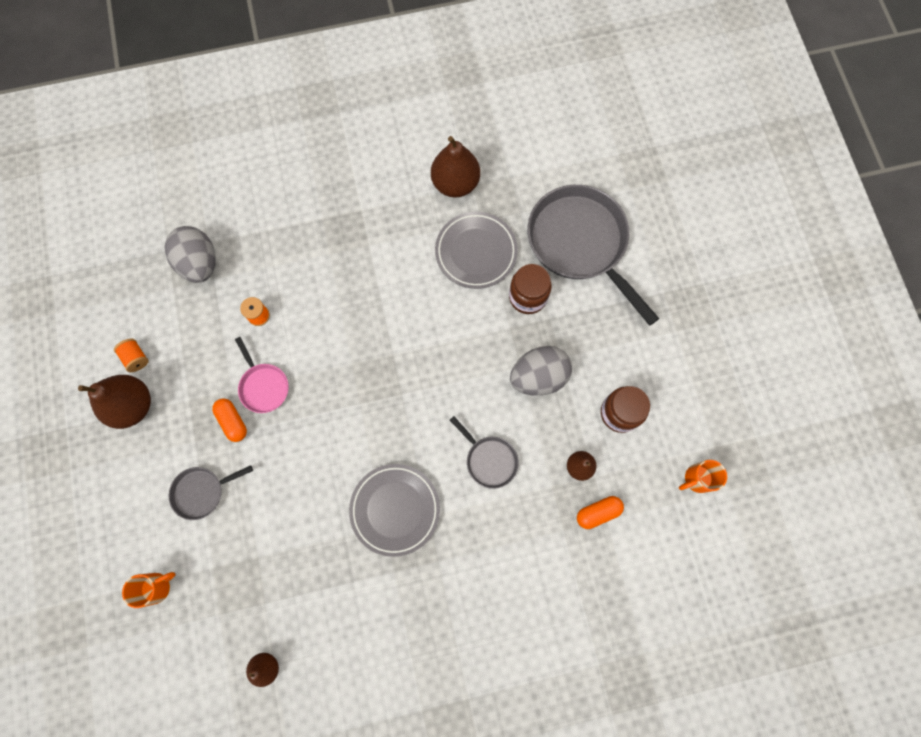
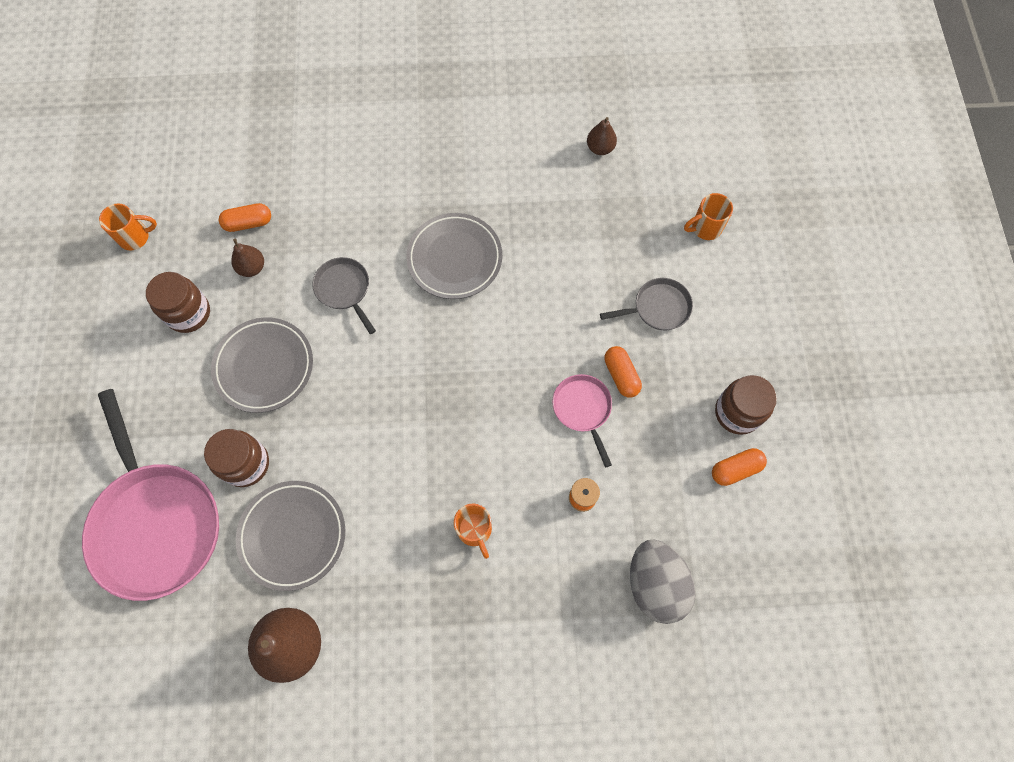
camera: 170 degrees left, 5 degrees down
brown pear [78,375,151,429] -> brown jar [715,375,777,434]
orange spool [114,339,149,372] -> orange capsule [712,448,767,486]
grey egg [510,346,572,396] -> grey plate [211,317,313,413]
grey pan [527,185,659,326] -> pink pan [82,389,219,601]
none -> orange mug [454,504,492,559]

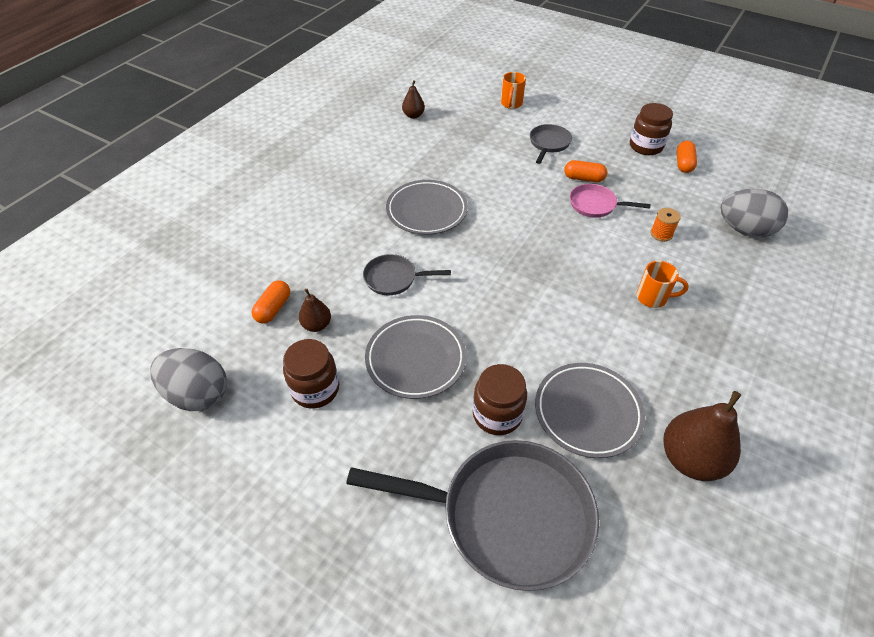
camera: 55 degrees left, 20 degrees down
pink pan [82,389,219,601] -> grey pan [346,440,599,591]
orange mug [99,204,157,250] -> grey egg [150,348,227,411]

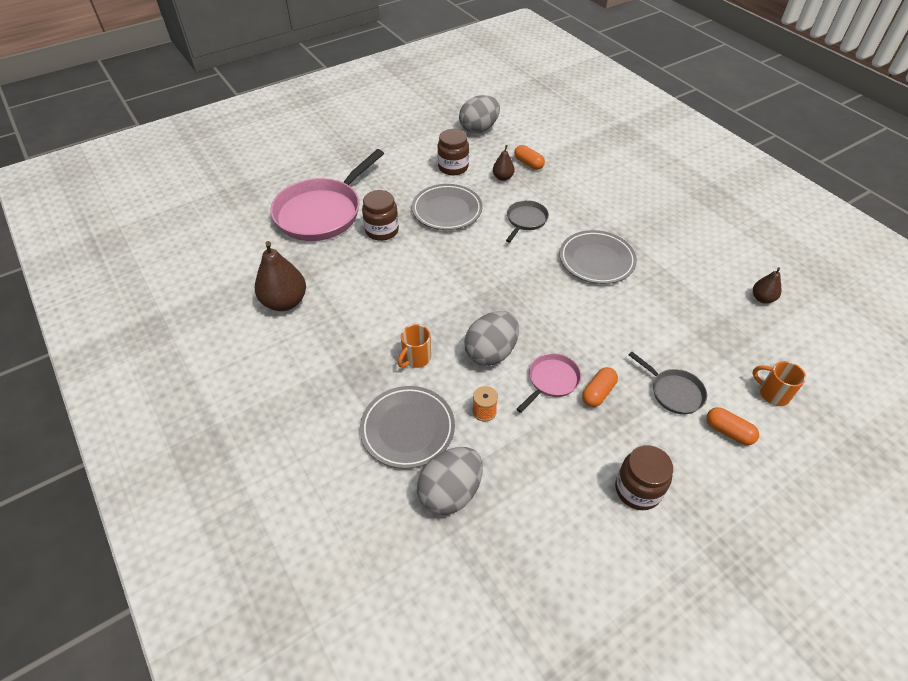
camera: 115 degrees right, 0 degrees up
grey pan [346,440,599,591] -> pink pan [270,149,384,241]
grey plate [535,363,645,458] -> grey plate moved to [360,386,455,469]
orange capsule [677,141,697,173] -> orange capsule moved to [706,407,759,445]
none -> grey egg [464,311,519,366]

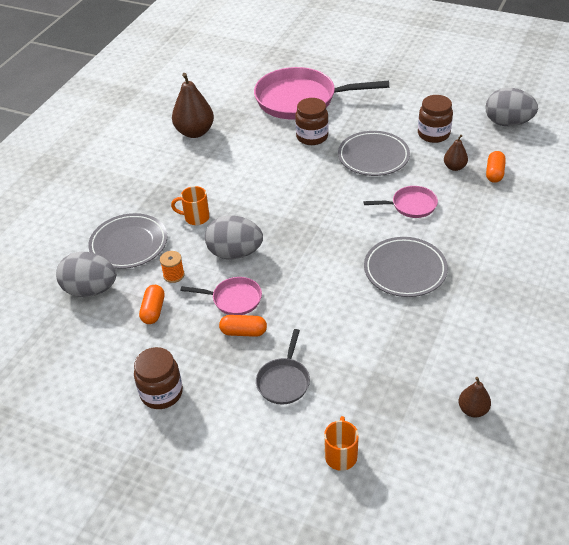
camera: 60 degrees right, 5 degrees down
grey pan [506,200,549,242] -> pink pan [364,186,438,218]
orange capsule [706,407,759,445] -> orange capsule moved to [139,285,165,324]

